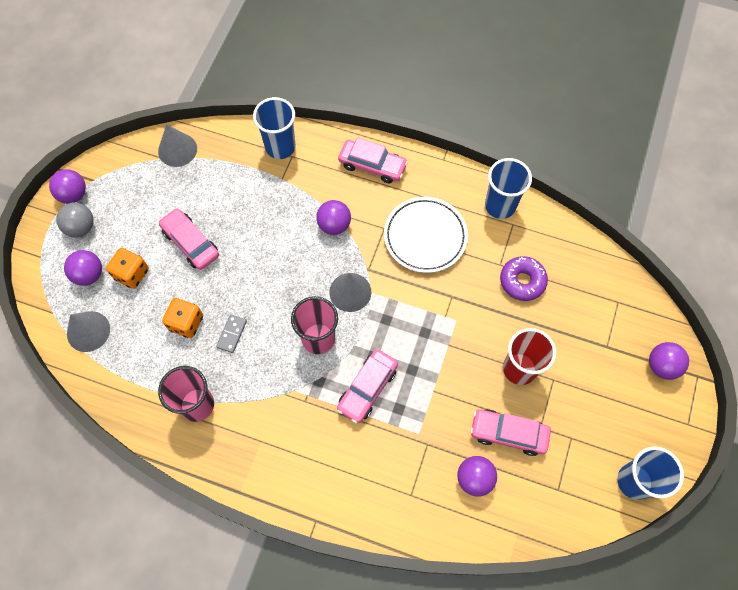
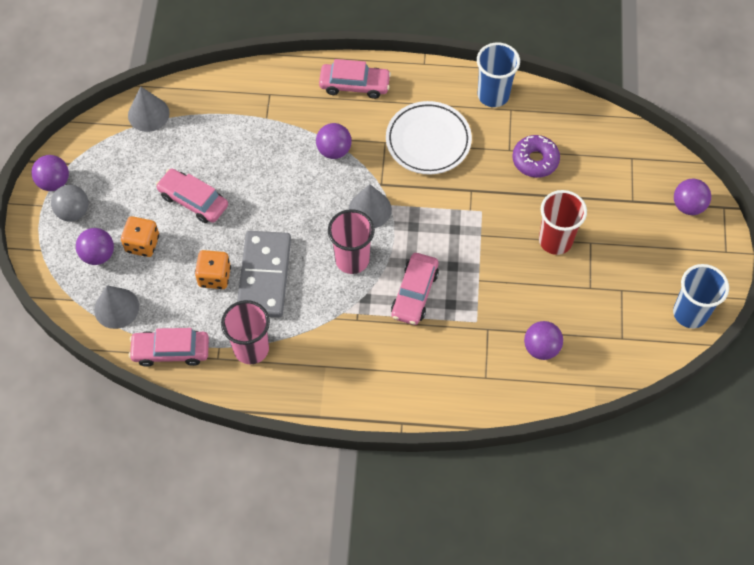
camera: 15 degrees left, 5 degrees down
grey domino [216,314,247,353] -> grey domino [237,231,291,318], size x2.40
blue cup [253,97,296,159] -> none
pink car [470,409,551,456] -> pink car moved to [129,328,209,367]

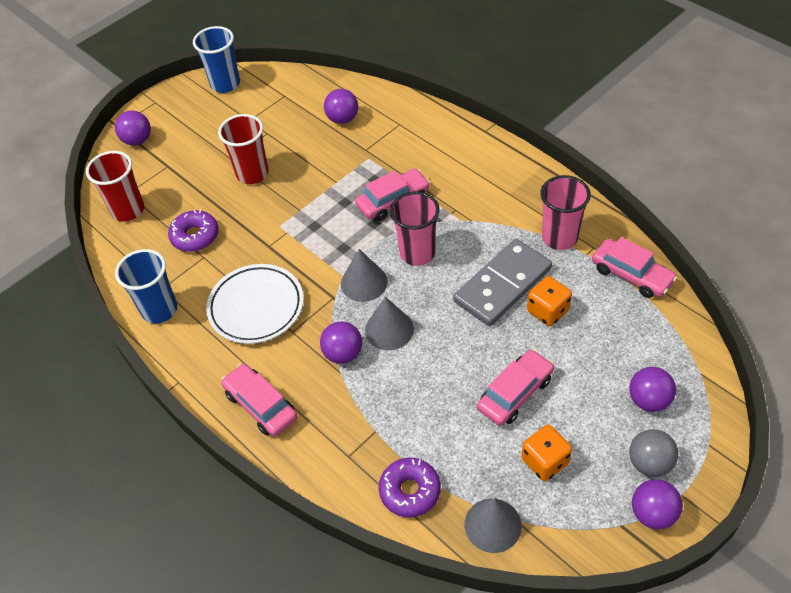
camera: 135 degrees left, 10 degrees down
grey cone [94,285,139,329] -> grey cone moved to [365,297,414,350]
orange dice [121,216,159,257] -> orange dice moved to [521,425,572,481]
pink car [156,169,228,223] -> pink car turned 120 degrees counterclockwise [477,349,554,426]
none -> red cup [86,151,144,221]
none -> purple donut [379,458,441,517]

